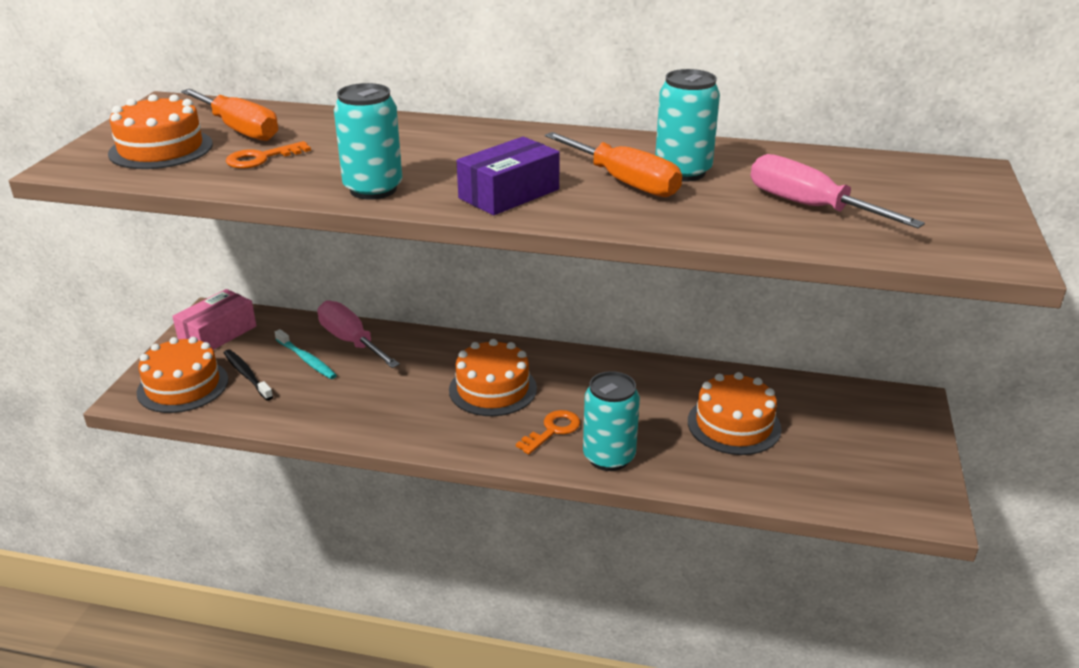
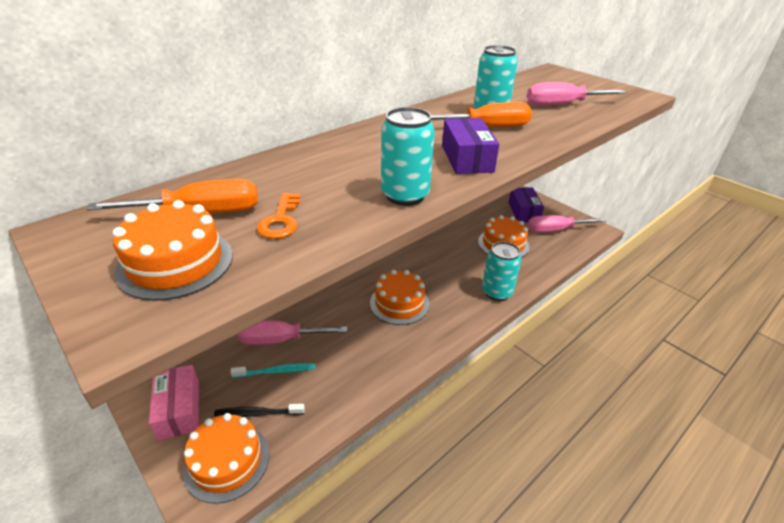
camera: 55 degrees left, 5 degrees up
orange key [516,410,580,454] -> none
none -> purple box [508,187,544,222]
none -> pink screwdriver [528,215,606,233]

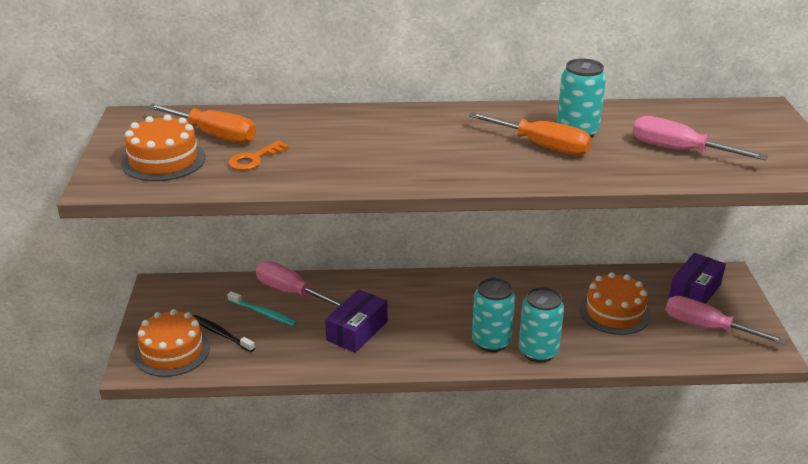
camera: 40 degrees right, 5 degrees down
pink box [149,365,199,441] -> none
orange cake [370,270,429,325] -> none
turquoise can [381,107,435,206] -> turquoise can moved to [472,277,515,352]
purple box [442,118,499,174] -> purple box moved to [325,289,388,353]

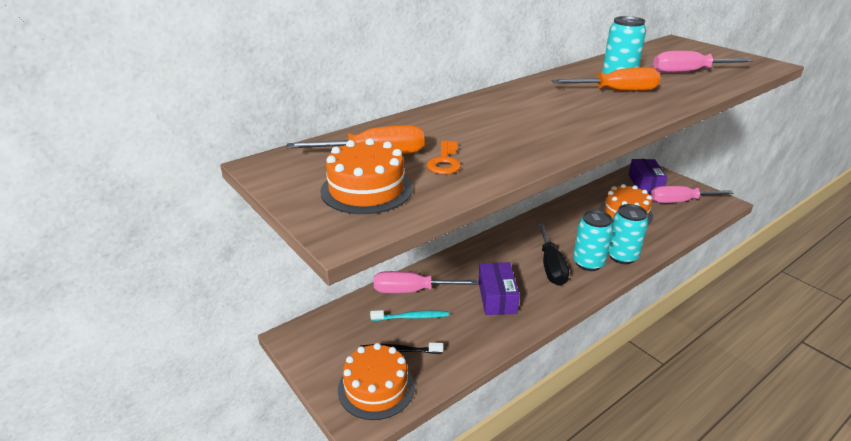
camera: 35 degrees left, 0 degrees up
none -> black screwdriver [538,224,569,286]

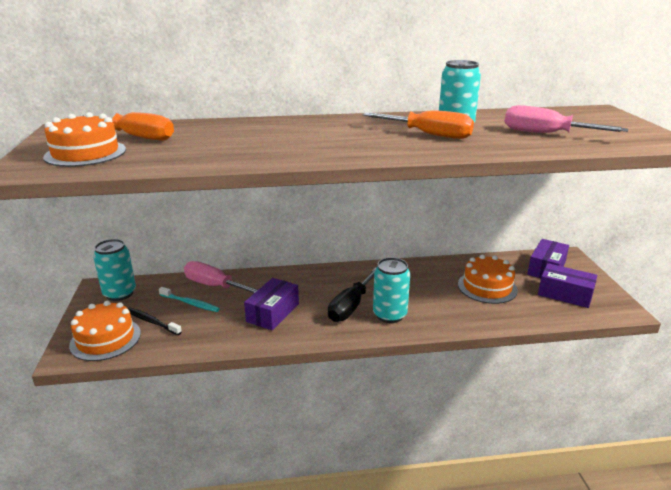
camera: 30 degrees right, 5 degrees down
orange key [427,141,461,174] -> none
turquoise can [608,204,648,264] -> turquoise can moved to [93,239,136,301]
pink screwdriver [651,186,733,203] -> purple box [538,263,597,308]

